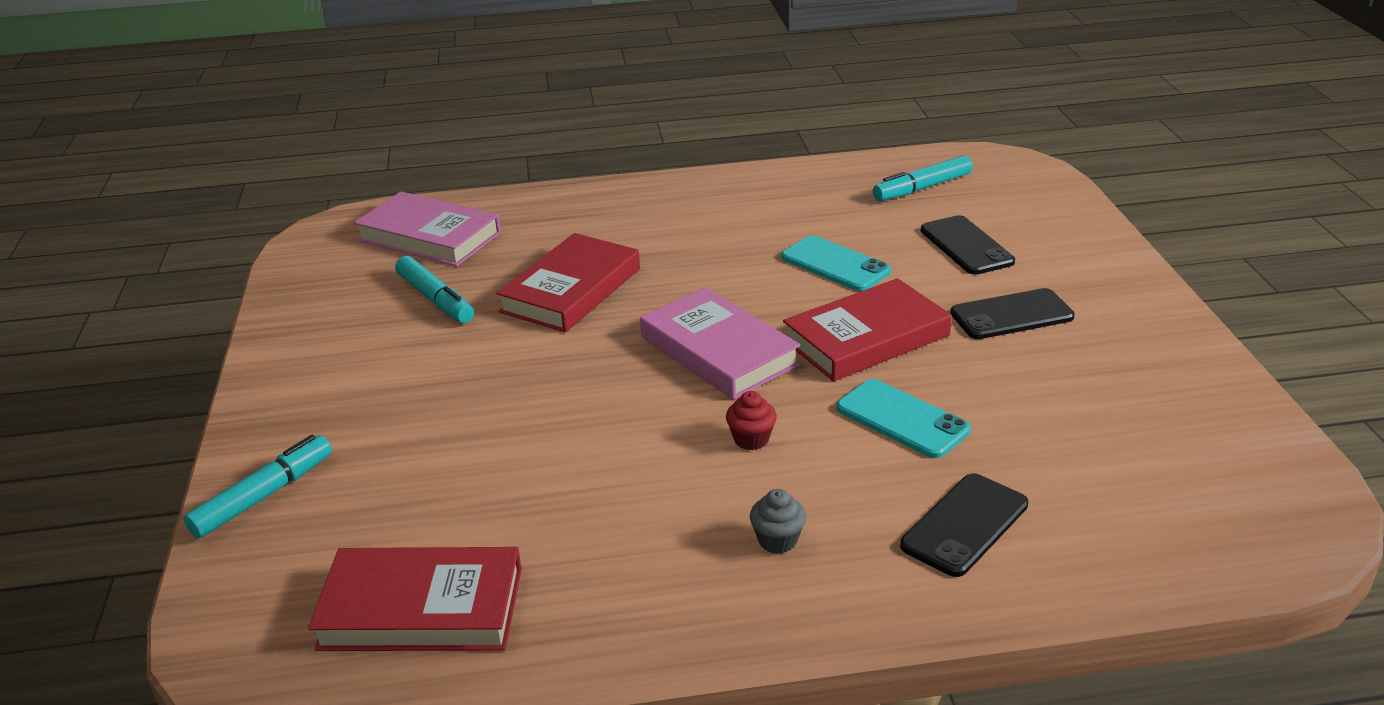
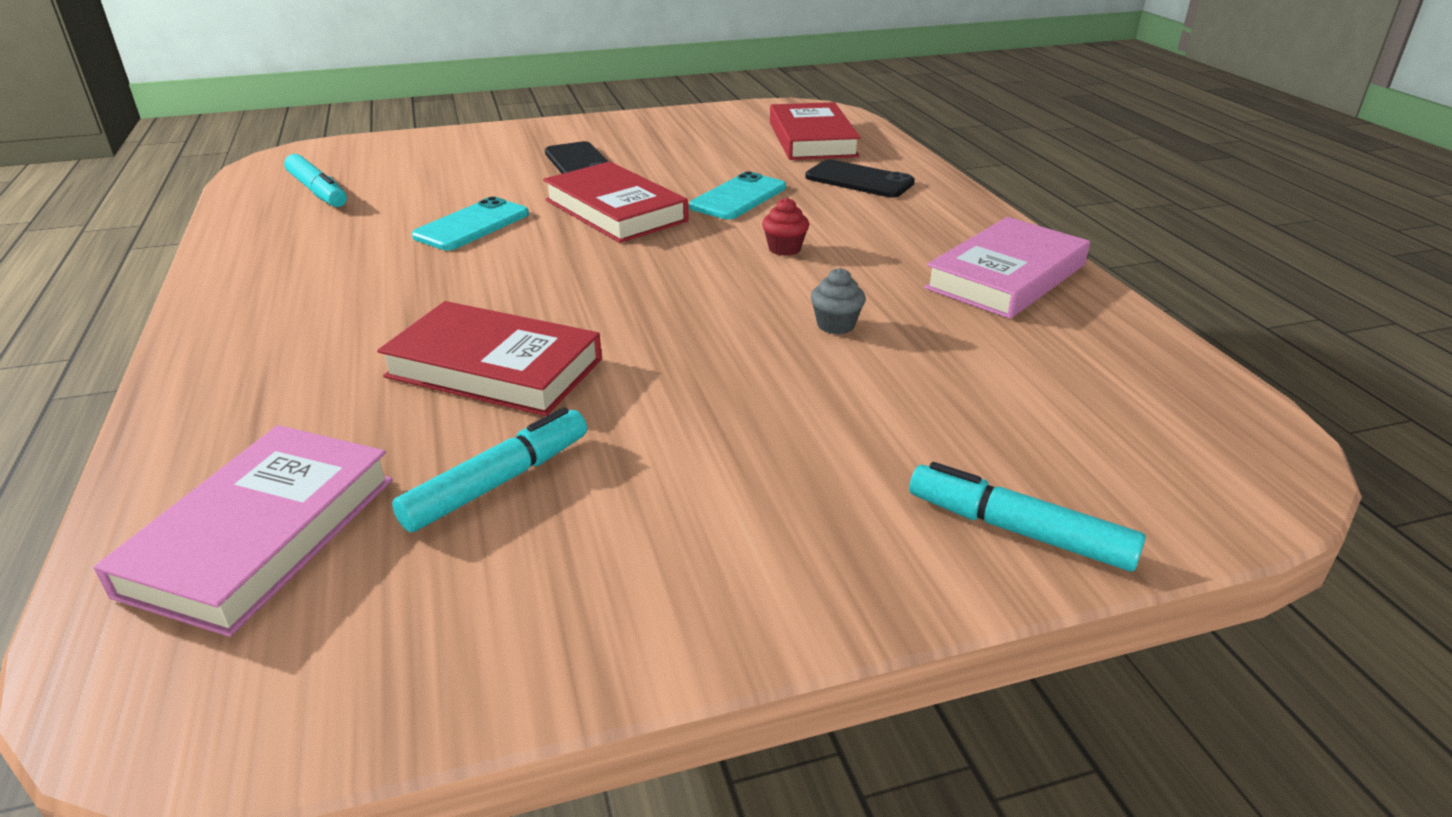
camera: 100 degrees left, 0 degrees up
red book [308,547,522,651] -> red book moved to [770,102,861,160]
pink book [640,287,800,400] -> pink book moved to [924,217,1090,319]
grey cupcake [750,489,806,554] -> grey cupcake moved to [811,268,866,334]
black phone [921,215,1015,275] -> none

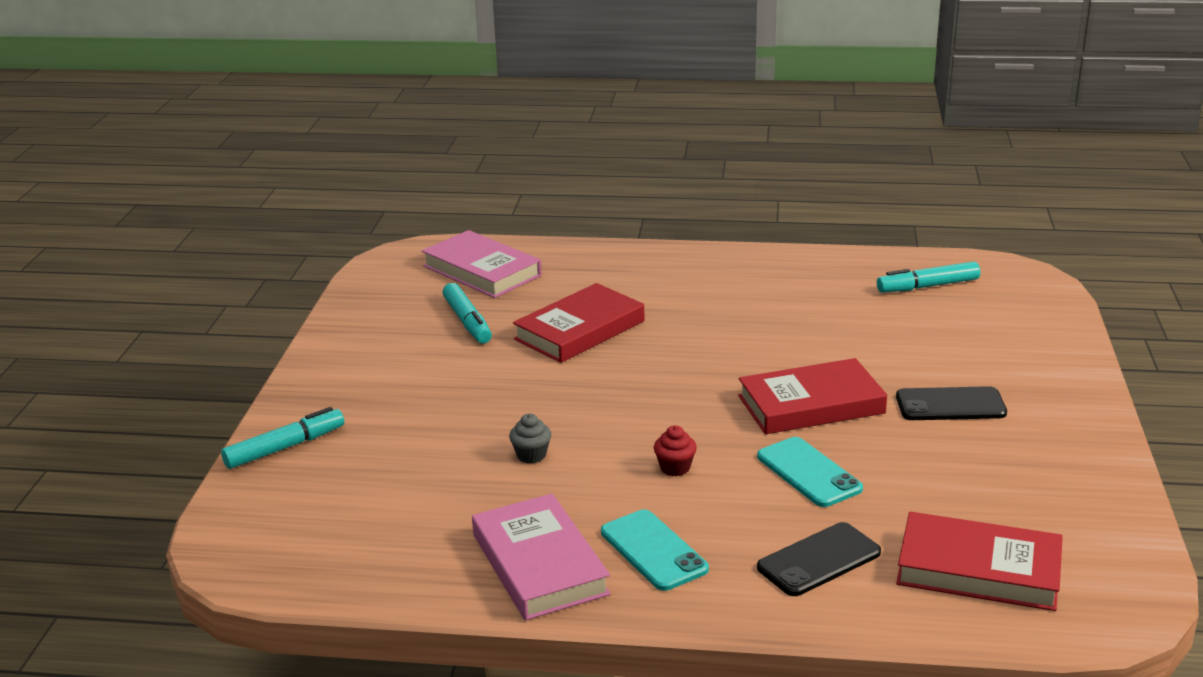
camera: 115 degrees right, 5 degrees down
turquoise phone [412,197,529,250] -> turquoise phone moved to [601,510,709,591]

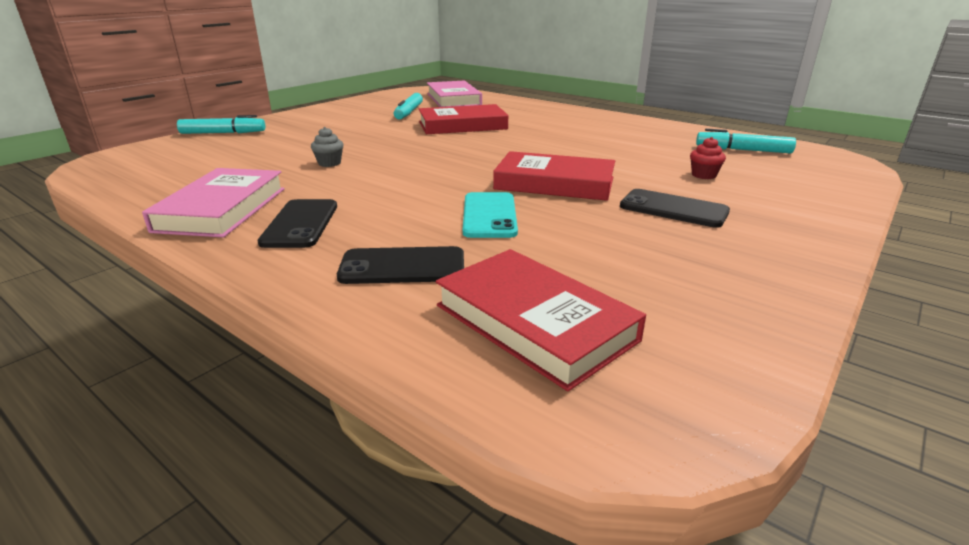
camera: 30 degrees right, 0 degrees up
turquoise phone [601,510,709,591] -> black phone [257,199,337,248]
red cupcake [654,425,697,476] -> red cupcake moved to [690,137,726,179]

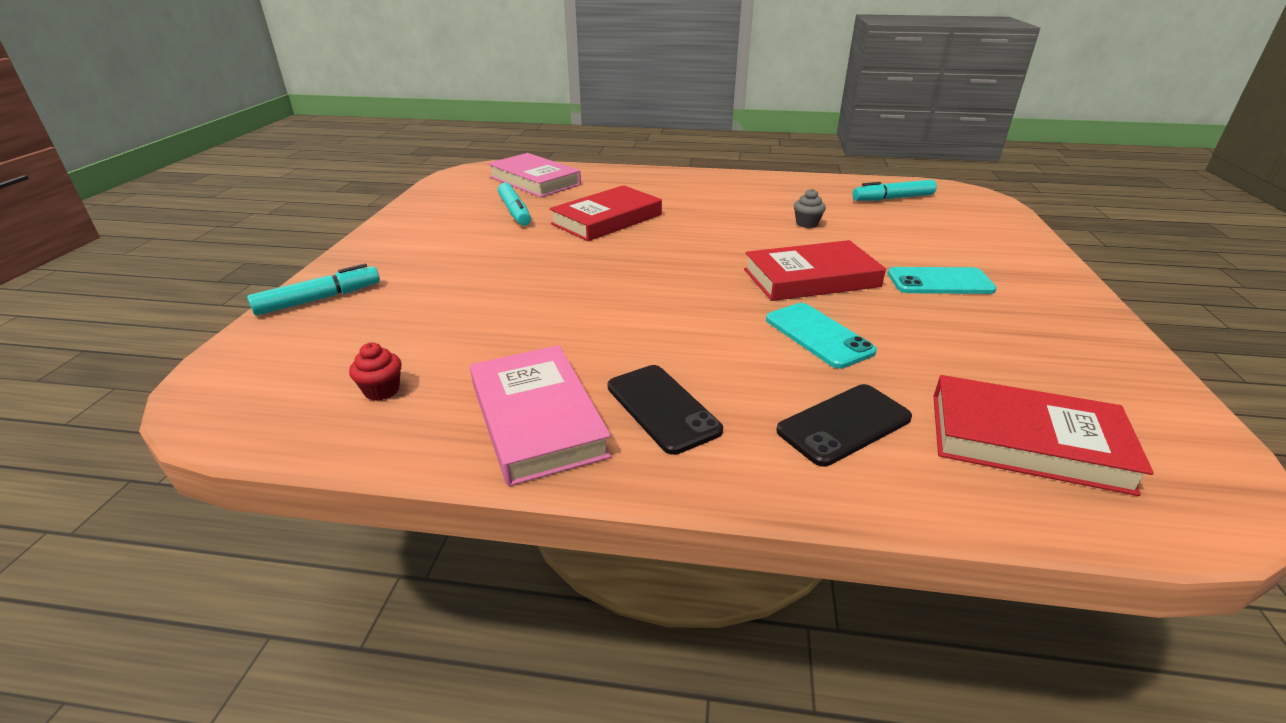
camera: 30 degrees left, 5 degrees up
grey cupcake [311,127,344,167] -> grey cupcake moved to [794,189,826,228]
black phone [620,189,730,228] -> turquoise phone [888,267,997,294]
red cupcake [690,137,726,179] -> red cupcake moved to [349,343,401,401]

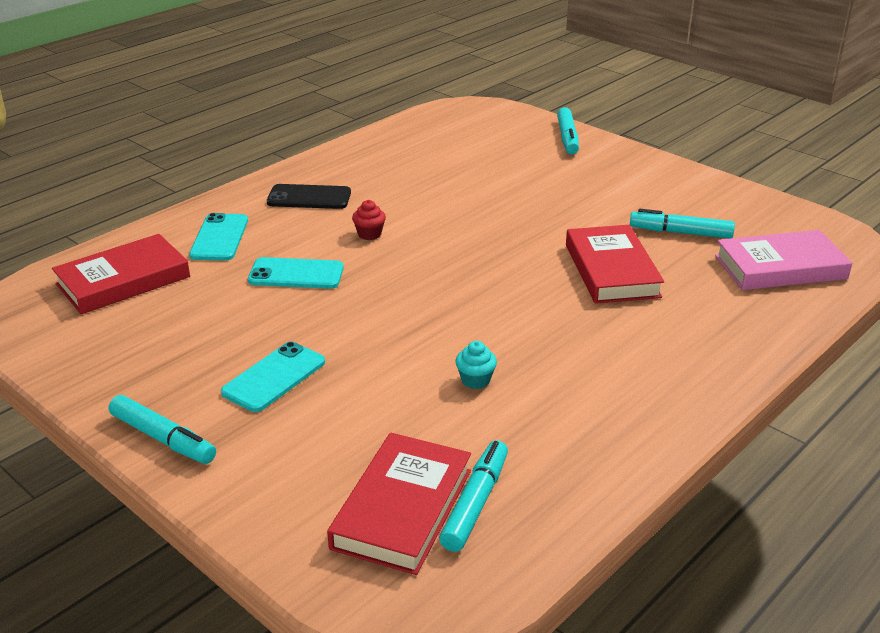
camera: 125 degrees right, 0 degrees up
red cupcake [349,343,401,401] -> red cupcake moved to [352,200,386,240]
pink book [470,345,612,486] -> none
red book [744,240,886,301] -> red book moved to [327,433,471,575]
black phone [776,384,912,466] -> turquoise phone [189,213,248,260]
grey cupcake [794,189,826,228] -> turquoise cupcake [455,341,497,389]
none -> turquoise marker [109,395,216,464]

